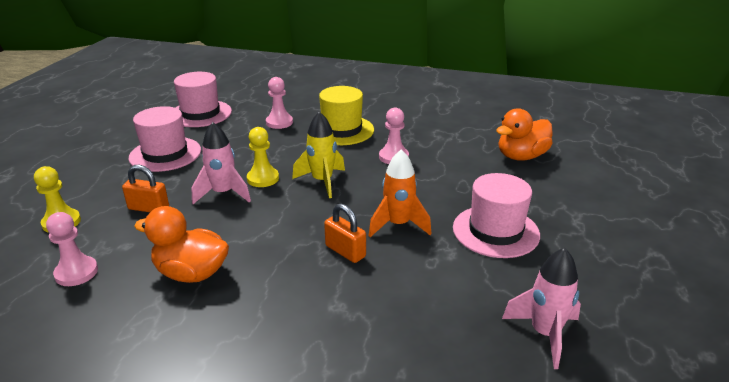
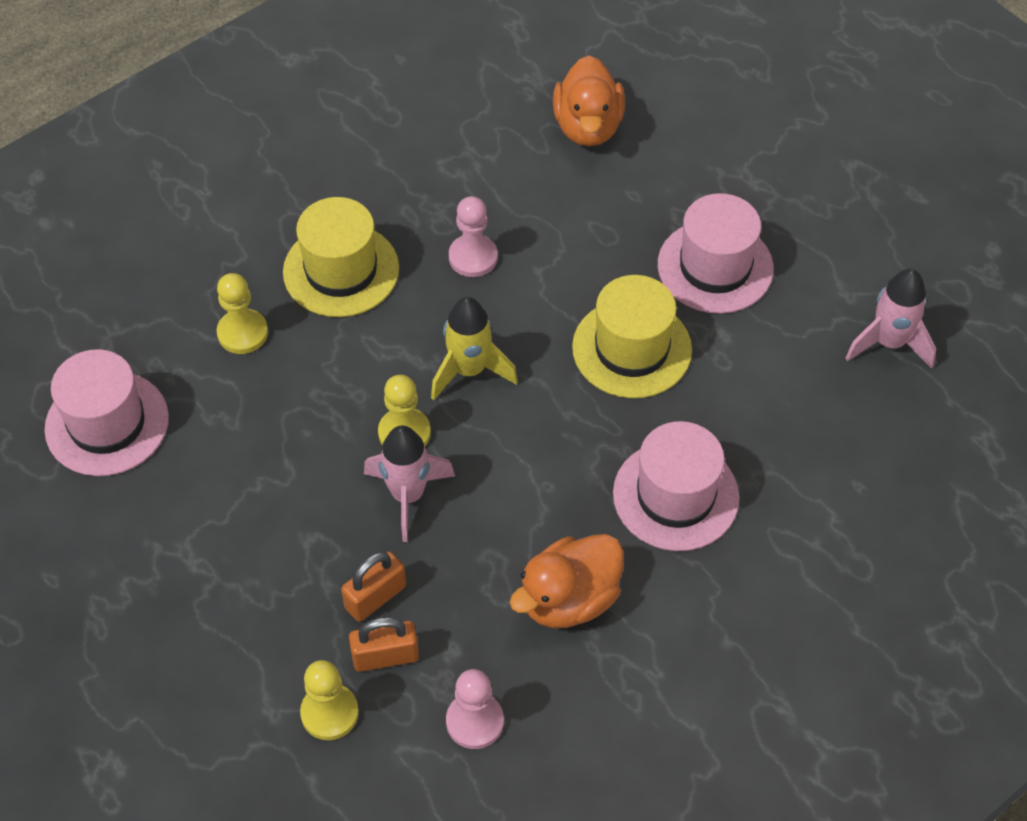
camera: 55 degrees left, 25 degrees up
pink hat [128,106,201,172] -> pink hat moved to [613,421,740,551]
pink pawn [266,77,293,129] -> yellow pawn [217,273,268,354]
orange padlock [324,204,366,263] -> orange padlock moved to [349,617,419,672]
orange rocket [368,149,431,237] -> yellow hat [572,275,692,398]

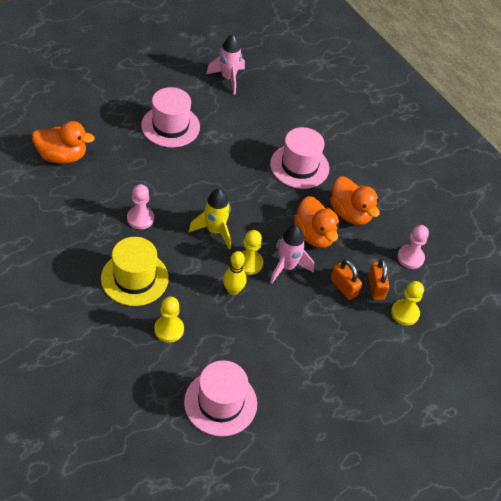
camera: 90 degrees left, 5 degrees down
yellow hat [572,275,692,398] -> none
none -> yellow bowling pin [223,251,246,295]
none -> orange duck [294,196,339,248]

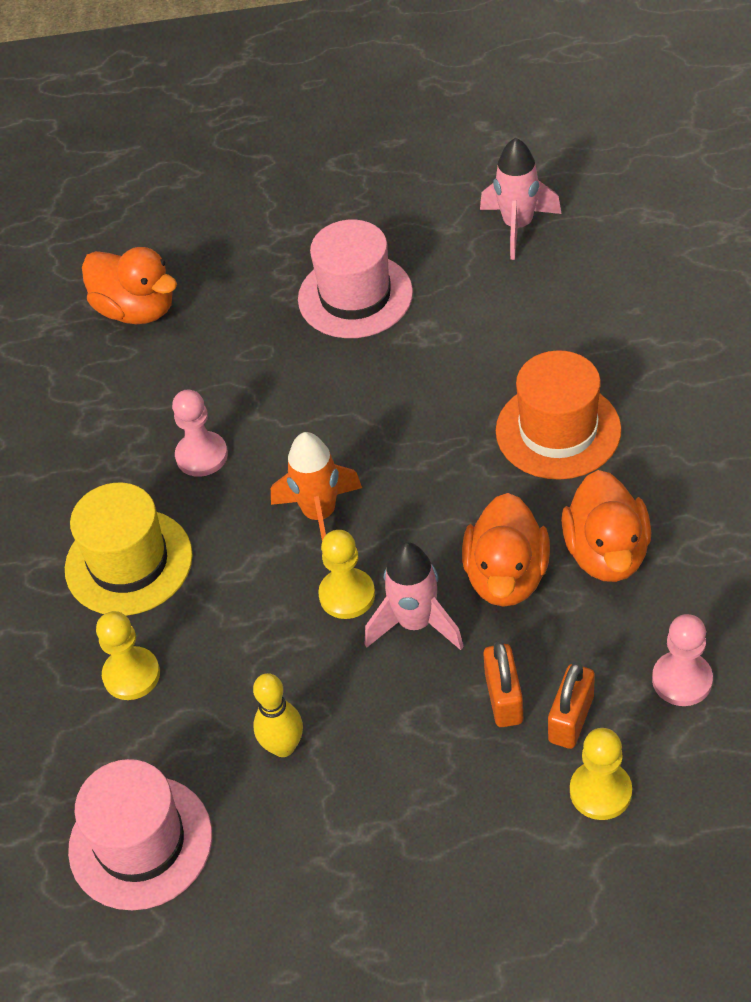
camera: 40 degrees right, 0 degrees up
yellow rocket [189,188,231,249] -> orange rocket [271,432,362,541]
yellow bowling pin [223,251,246,295] -> yellow bowling pin moved to [253,673,303,757]
pink hat [270,127,329,189] -> orange hat [496,350,621,480]

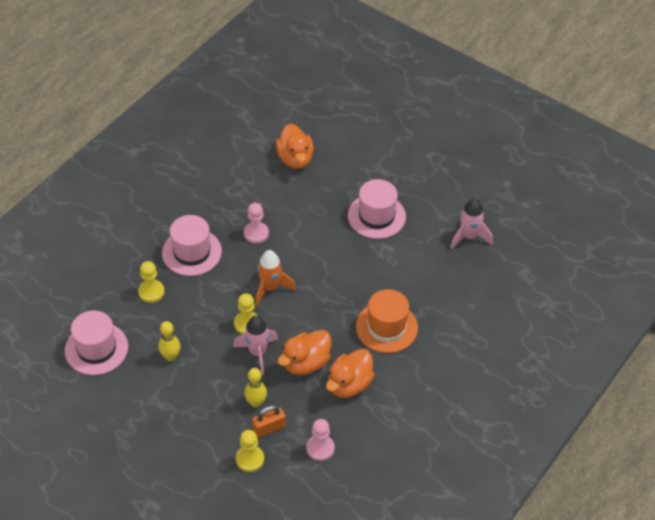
camera: 35 degrees right, 0 degrees up
yellow hat [65,483,193,616] -> pink hat [162,215,222,276]
orange padlock [483,641,523,727] -> yellow bowling pin [244,368,267,407]

